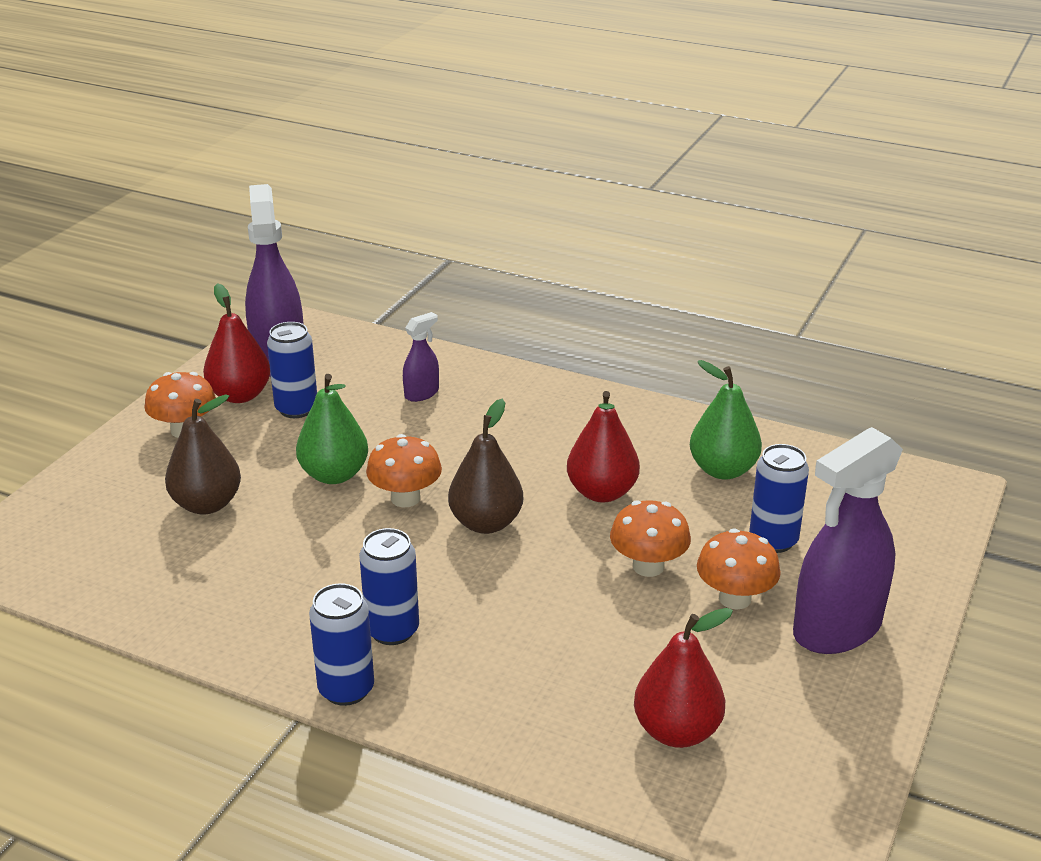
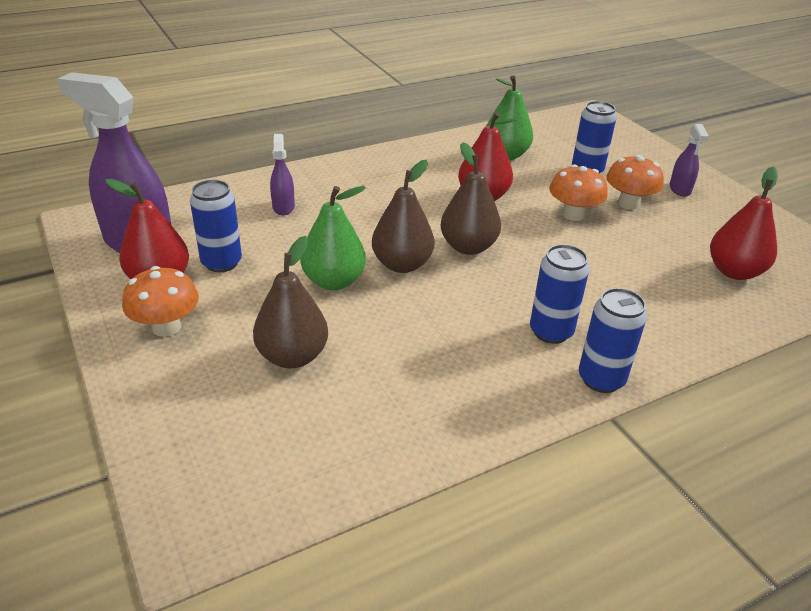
camera: 55 degrees left, 5 degrees up
orange mushroom [366,434,442,507] -> brown pear [372,160,434,273]
purple spray bottle [793,427,903,654] -> purple spray bottle [669,124,709,197], size x0.47

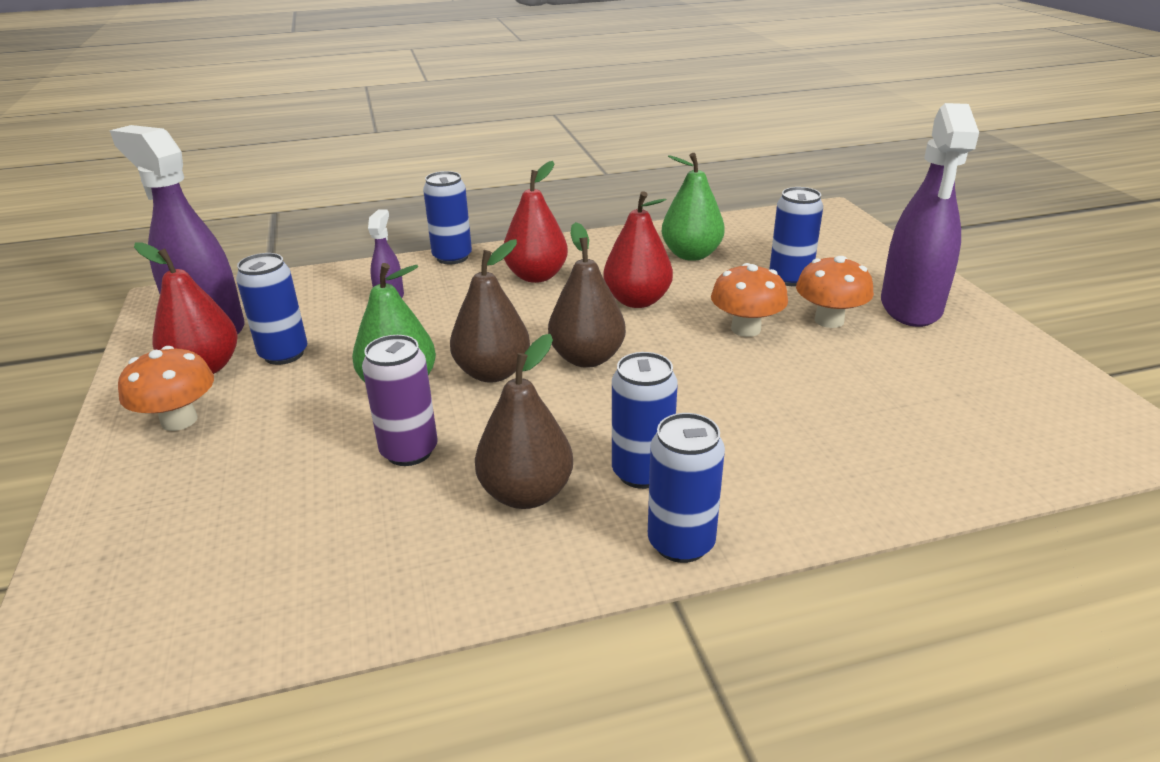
camera: 15 degrees right, 5 degrees down
brown pear [253,236,328,368] -> brown pear moved to [475,334,573,509]
purple spray bottle [669,124,709,197] -> purple spray bottle [881,103,979,327], size x2.13
red pear [710,167,778,280] -> red pear moved to [504,161,568,283]
none -> purple can [362,335,437,466]
none -> blue can [423,171,472,264]

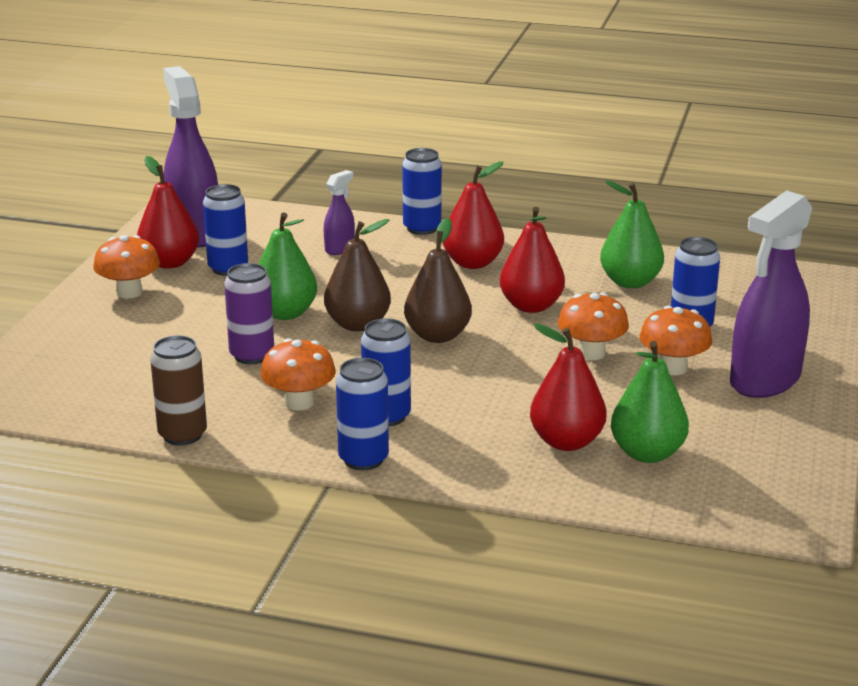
camera: 30 degrees right, 5 degrees down
brown pear [475,334,573,509] -> orange mushroom [261,338,336,411]
none -> brown can [150,335,207,445]
none -> red pear [530,324,606,451]
none -> green pear [611,341,689,463]

